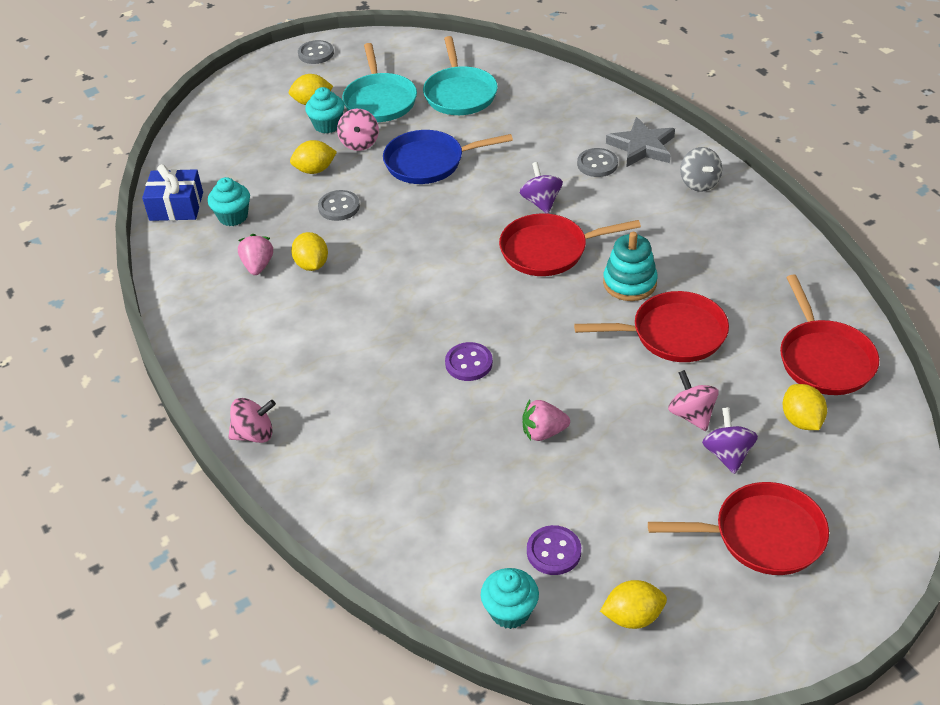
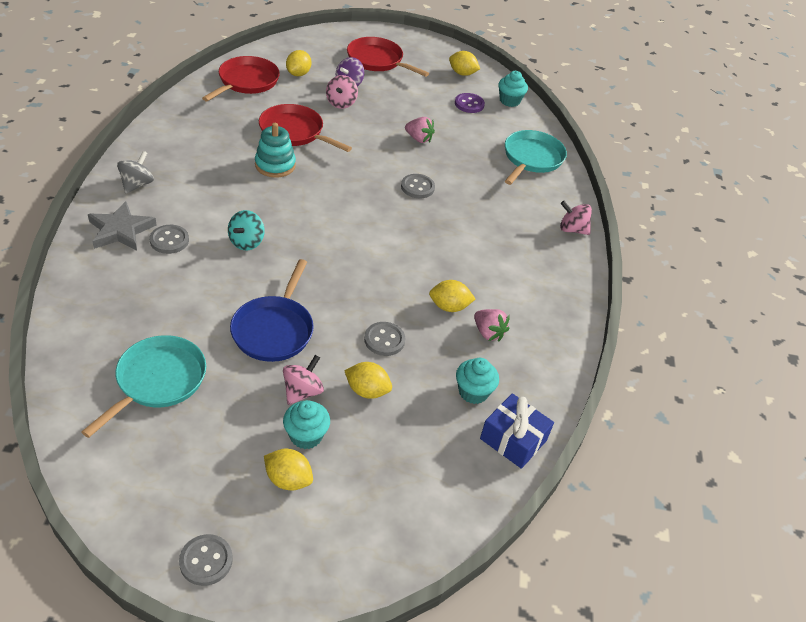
camera: 150 degrees left, 0 degrees up
pink strawberry [238,234,273,275] -> pink strawberry turned 75 degrees counterclockwise [474,309,510,341]
yellow lemon [291,232,328,271] -> yellow lemon turned 75 degrees clockwise [429,280,475,312]
turquoise pan [342,43,417,122] -> turquoise pan moved to [505,130,567,185]
blue pan [383,130,513,184] -> blue pan turned 75 degrees clockwise [230,259,314,362]
purple button [445,342,493,381] -> grey button [401,174,435,198]
red pan [499,213,641,276] -> none
purple spinning top [520,162,563,214] -> turquoise spinning top [228,210,265,250]

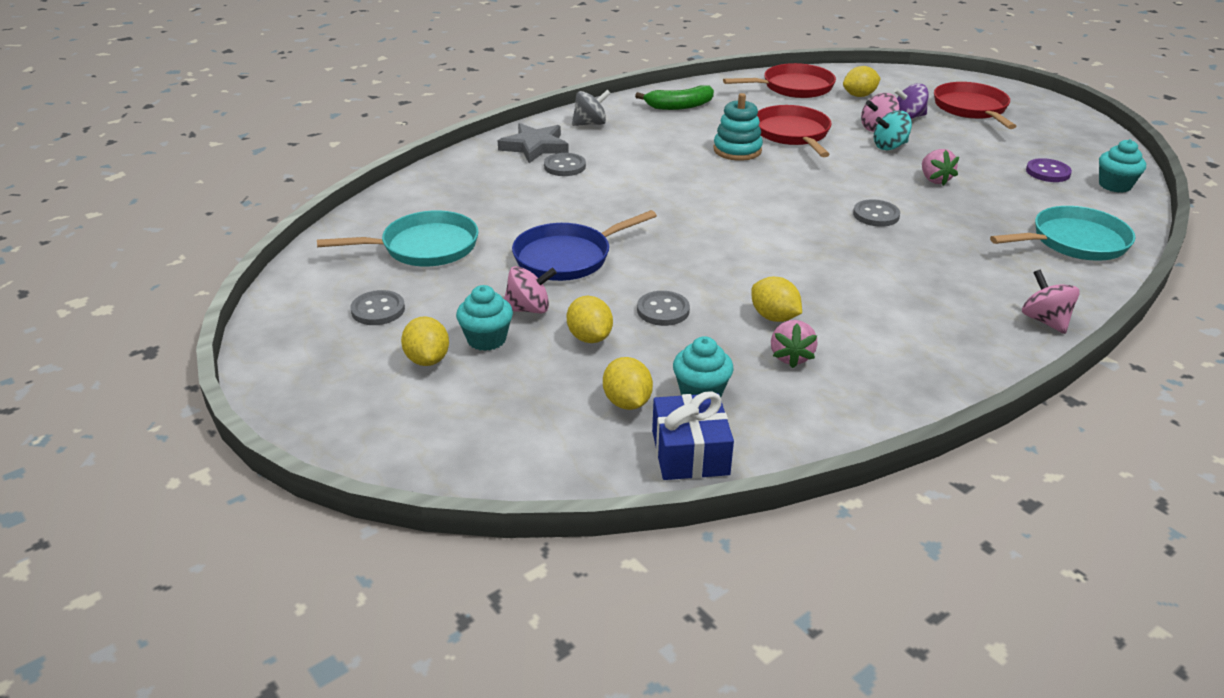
camera: 50 degrees right, 10 degrees down
grey button [179,534,233,586] -> grey button moved to [351,290,405,325]
turquoise spinning top [228,210,265,250] -> turquoise spinning top moved to [874,111,912,150]
yellow lemon [449,51,480,76] -> yellow lemon moved to [603,357,653,410]
none -> green banana [635,85,714,110]

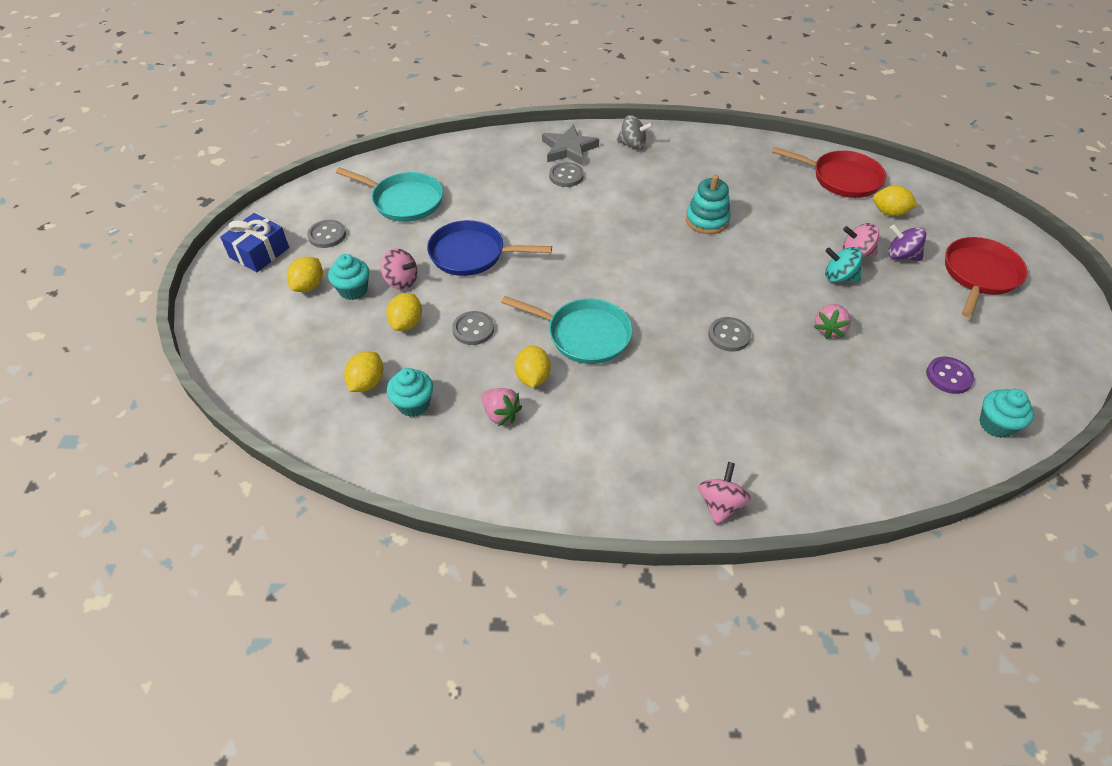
camera: 40 degrees right, 15 degrees up
green banana [635,85,714,110] -> none
blue gift [652,391,734,480] -> blue gift moved to [220,213,289,272]
red pan [757,105,832,157] -> none
pink strawberry [771,320,818,368] -> pink strawberry turned 90 degrees counterclockwise [482,388,523,426]
turquoise pan [990,206,1135,261] -> turquoise pan moved to [501,296,633,364]

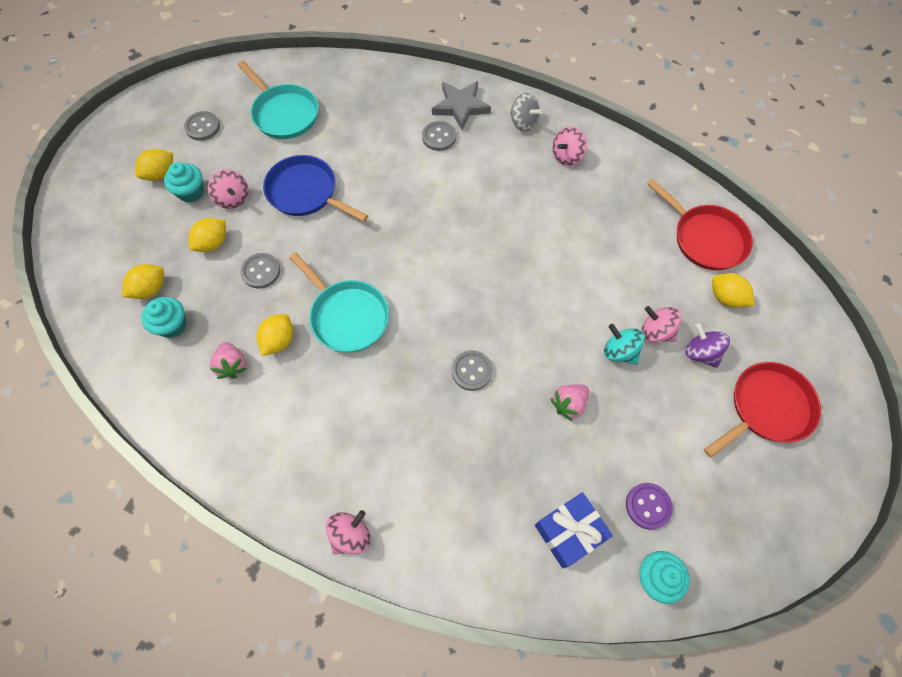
camera: 25 degrees right, 15 degrees up
blue gift [220,213,289,272] -> blue gift moved to [535,492,613,568]
turquoise stacking toy [686,175,731,234] -> none
none -> pink spinning top [552,127,587,166]

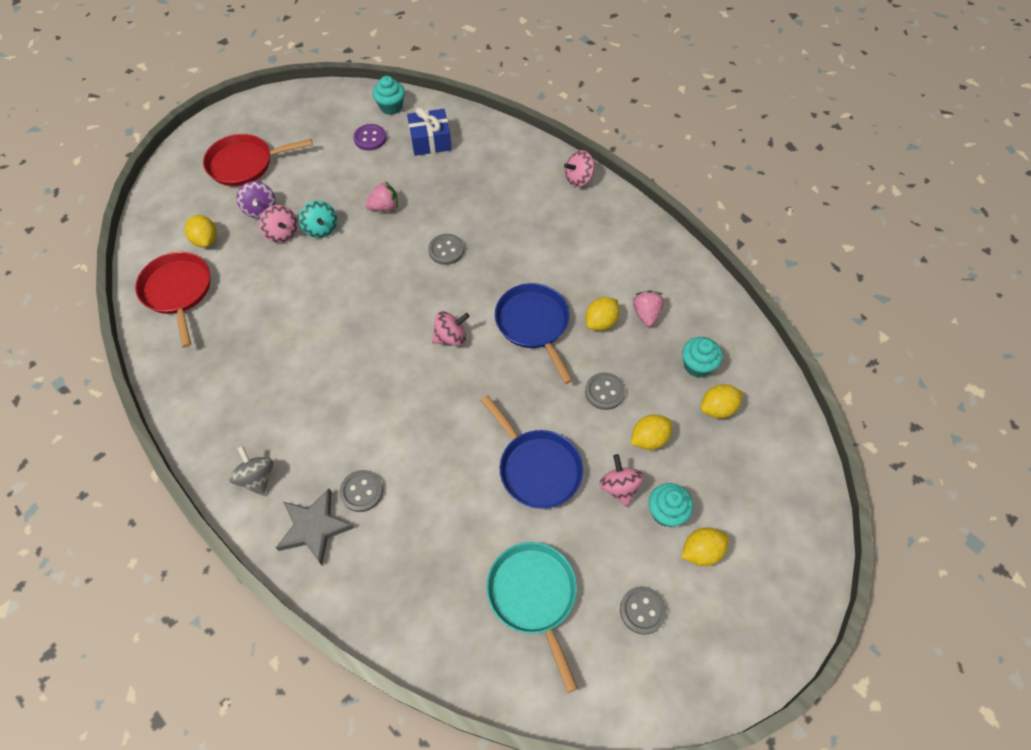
camera: 160 degrees left, 5 degrees down
turquoise pan [289,252,389,352] -> blue pan [495,283,573,384]
pink spinning top [552,127,587,166] -> pink spinning top moved to [432,311,470,346]

